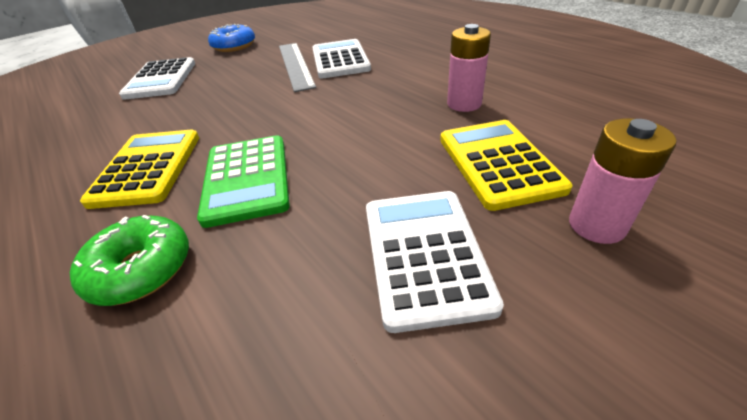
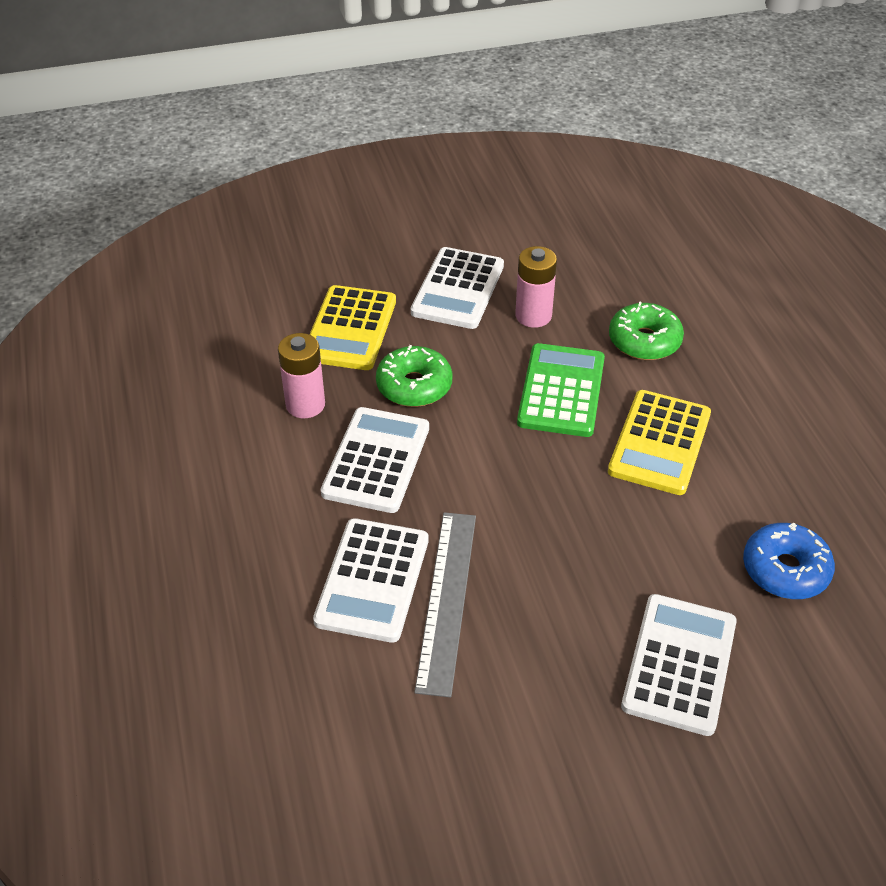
camera: 160 degrees left, 5 degrees up
blue donut [208,24,255,52] -> blue donut moved to [743,522,835,599]
pink battery [569,118,677,244] -> pink battery moved to [515,246,557,328]
none -> white calculator [321,407,429,513]
none -> green donut [376,345,453,407]

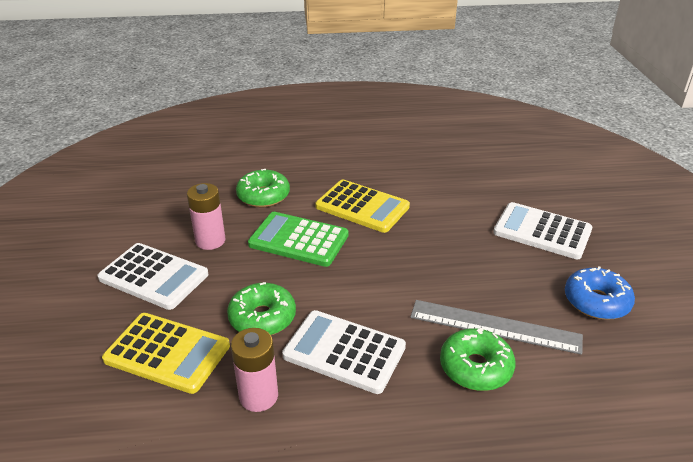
camera: 80 degrees left, 10 degrees down
white calculator [313,518,428,643] -> green donut [440,328,515,391]
blue donut [743,522,835,599] -> blue donut moved to [565,266,635,320]

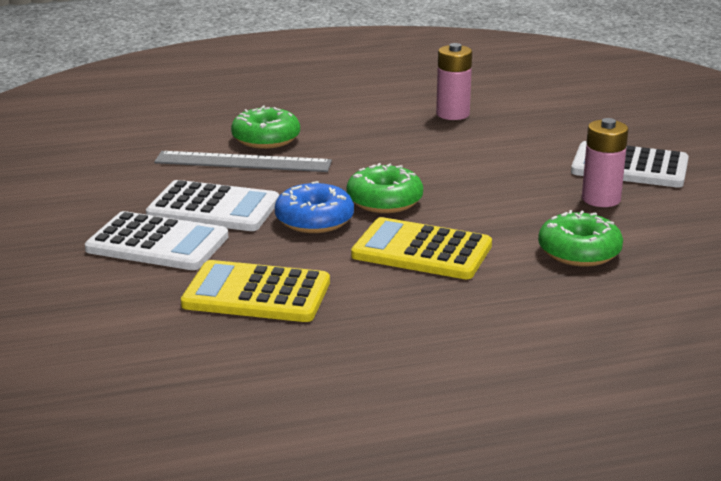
camera: 170 degrees right, 10 degrees down
yellow calculator [102,313,230,394] -> yellow calculator moved to [181,260,330,322]
green donut [227,282,296,335] -> green donut moved to [346,163,423,213]
green calculator [248,212,349,267] -> none
white calculator [282,310,406,394] -> white calculator moved to [146,180,279,231]
blue donut [565,266,635,320] -> blue donut moved to [275,181,354,233]

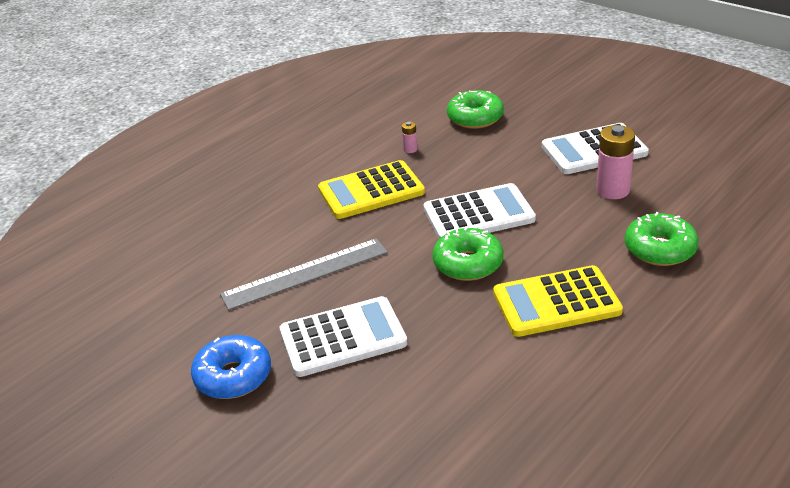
camera: 30 degrees left, 10 degrees up
white calculator [85,211,228,270] -> white calculator moved to [423,183,536,239]
yellow calculator [181,260,330,322] -> yellow calculator moved to [318,160,425,219]
green donut [231,106,300,149] -> green donut moved to [447,90,504,129]
blue donut [275,181,354,233] -> blue donut moved to [191,335,271,399]
pink battery [436,43,472,120] -> pink battery [402,122,418,153], size x0.47

